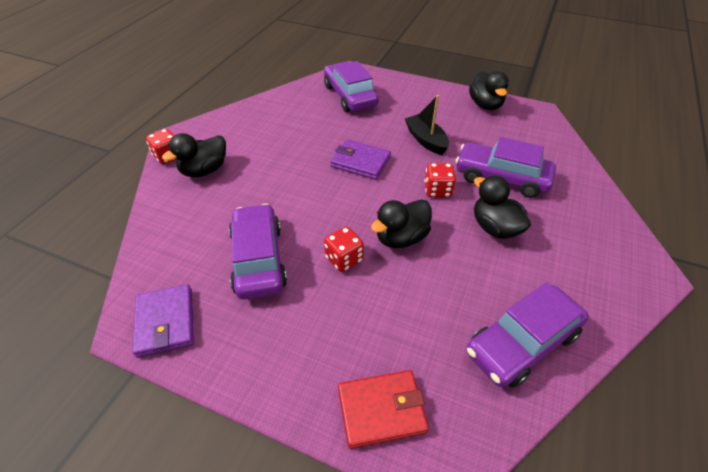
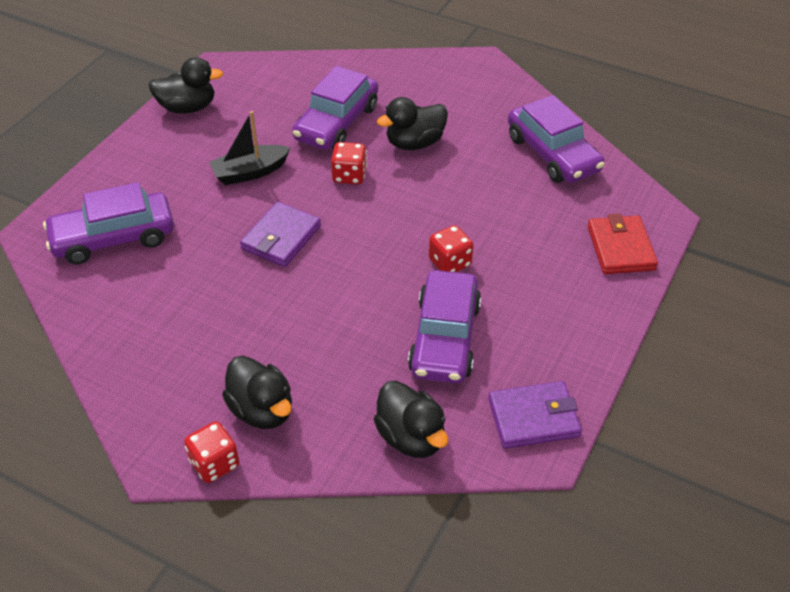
camera: 85 degrees left, 0 degrees up
purple car [229,204,287,299] -> purple car turned 75 degrees counterclockwise [408,270,481,383]
black duck [371,199,432,248] -> black duck moved to [373,381,448,458]

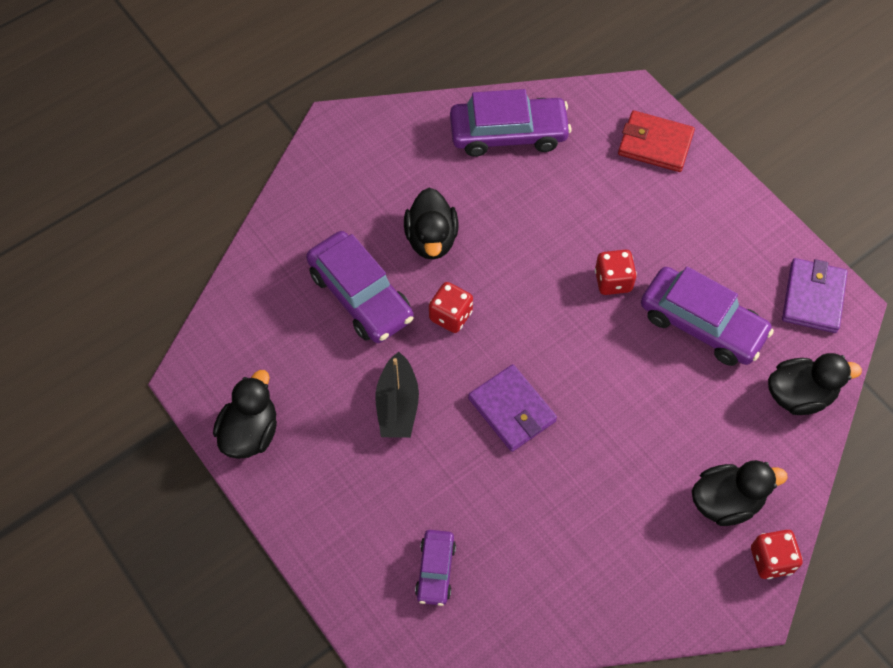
camera: 65 degrees left, 15 degrees up
purple car [43,182,174,264] -> purple car [415,530,456,606], size x0.54

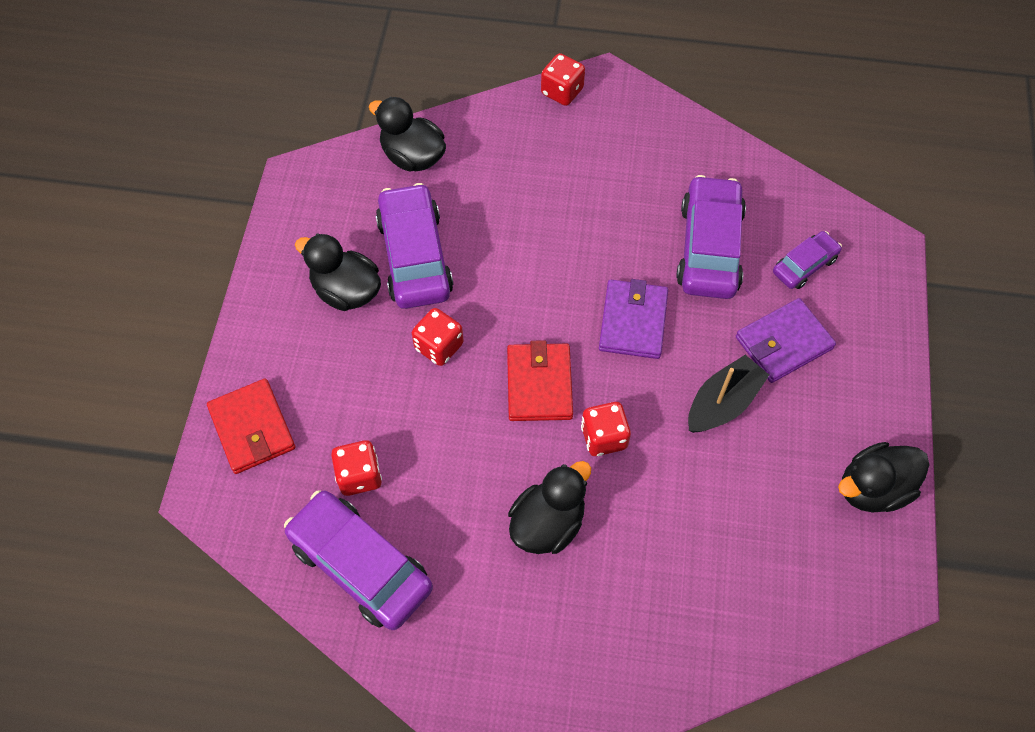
camera: 135 degrees left, 0 degrees up
purple car [306,231,414,343] -> purple car moved to [676,175,746,299]
black duck [692,460,787,526] -> black duck moved to [295,233,381,311]
purple wallet [782,258,848,333] -> purple wallet moved to [736,298,836,383]
none -> red dice [331,440,382,496]
none -> red wallet [507,340,573,421]

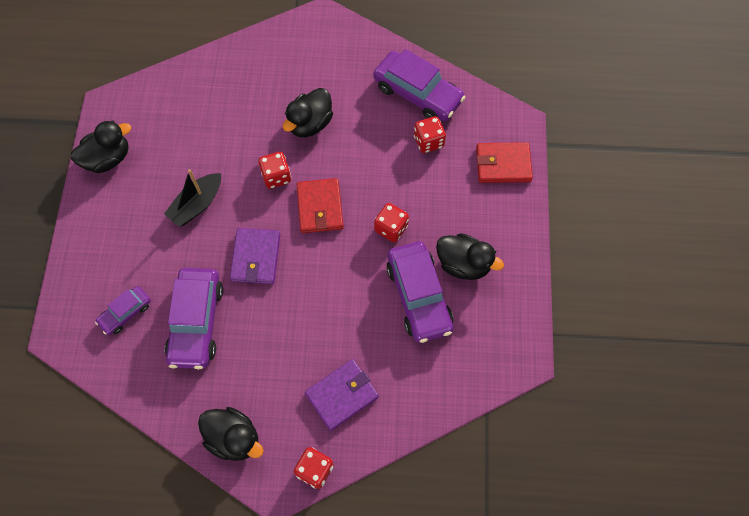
camera: 175 degrees right, 5 degrees up
red wallet [207,379,295,474] -> red wallet turned 60 degrees counterclockwise [476,142,533,183]
black duck [369,97,446,171] -> black duck moved to [198,407,264,461]
purple wallet [736,298,836,383] -> purple wallet moved to [305,359,379,431]

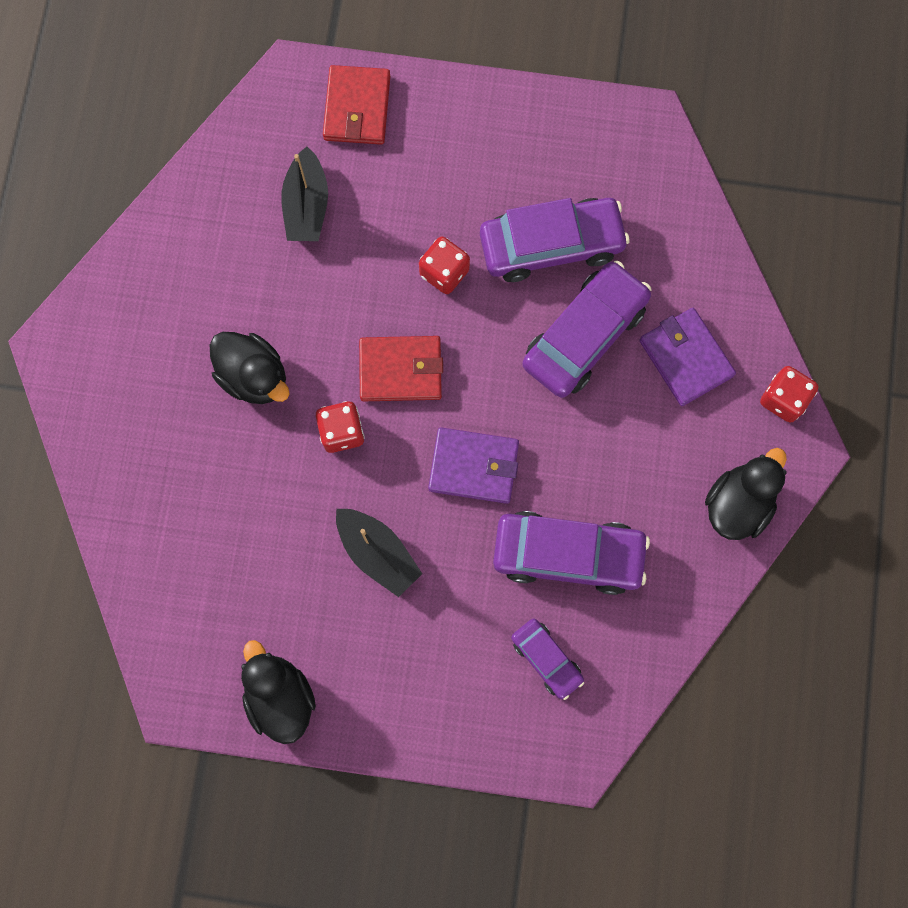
camera: 85 degrees left, 10 degrees up
purple car [373,49,466,121] -> purple car moved to [522,261,652,398]
red dice [414,116,446,153] -> black boat [281,146,328,241]
black duck [436,233,504,280] -> none

